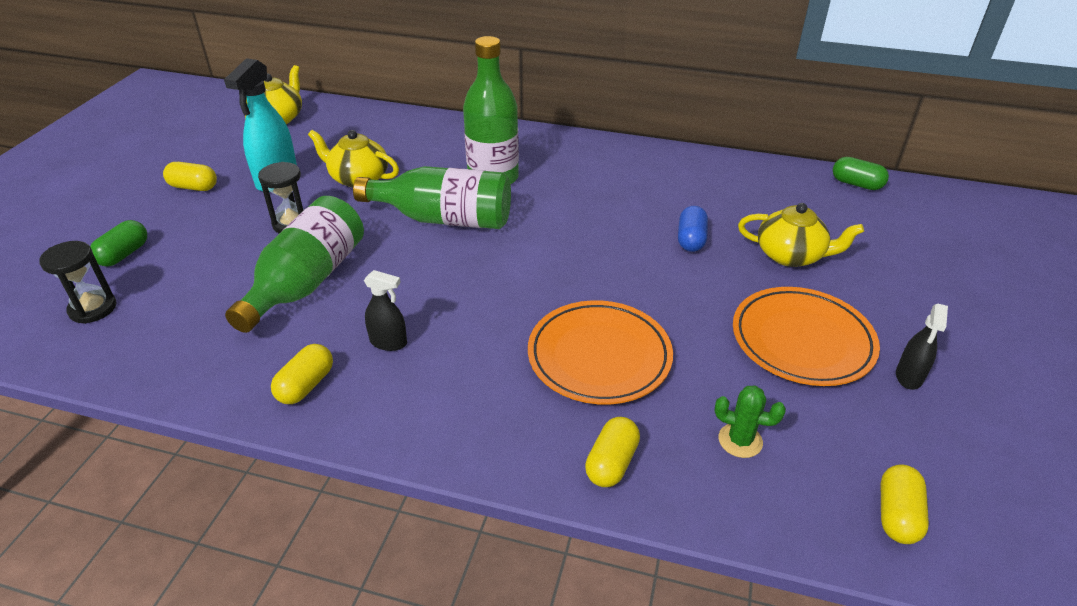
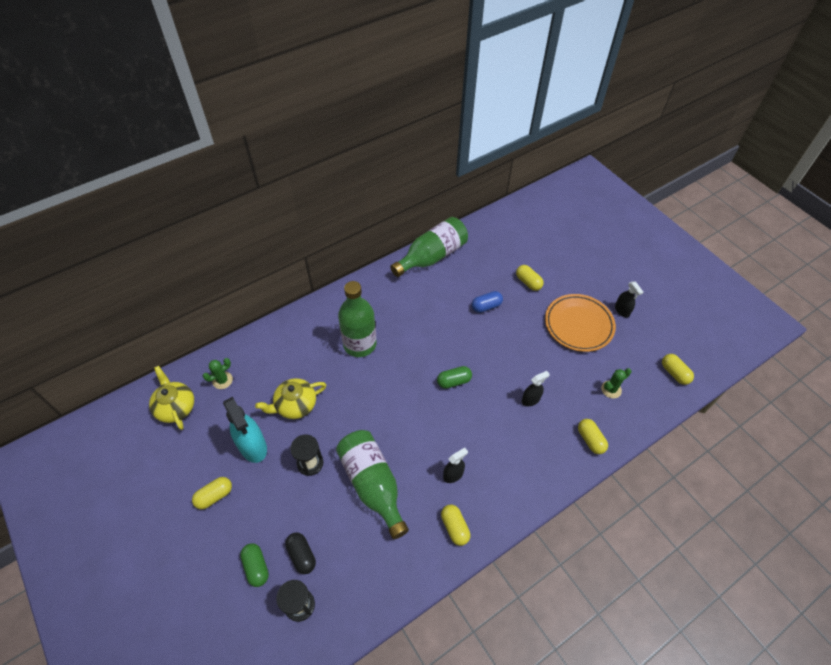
camera: 50 degrees left, 15 degrees up
green bottle [353,166,511,229] -> green bottle moved to [390,217,468,277]
orange plate [528,300,673,404] -> black spray bottle [522,371,550,406]
blue capsule [678,206,708,252] -> blue capsule turned 75 degrees counterclockwise [472,291,503,313]
yellow teapot [738,203,864,267] -> yellow capsule [516,265,544,291]
green capsule [833,157,889,190] -> green capsule moved to [437,366,472,389]
none -> green cactus [202,358,233,389]
none -> black capsule [285,532,316,574]

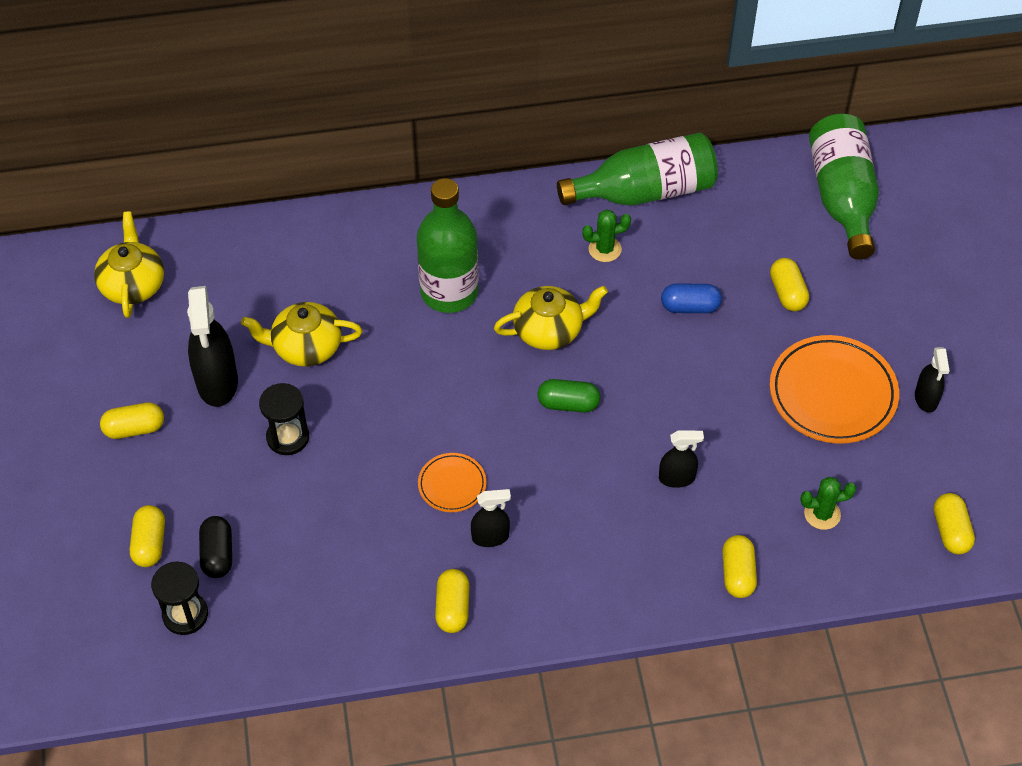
camera: 25 degrees right, 0 degrees up
green cactus [202,358,233,389] -> green cactus moved to [582,210,631,262]
turquoise spray bottle [223,397,267,463] -> black spray bottle [187,286,238,407]
green capsule [240,543,269,587] -> yellow capsule [130,505,165,567]
green bottle [336,430,409,539] -> green bottle moved to [809,114,879,260]
none -> orange plate [418,453,486,512]
none -> yellow teapot [494,286,608,350]

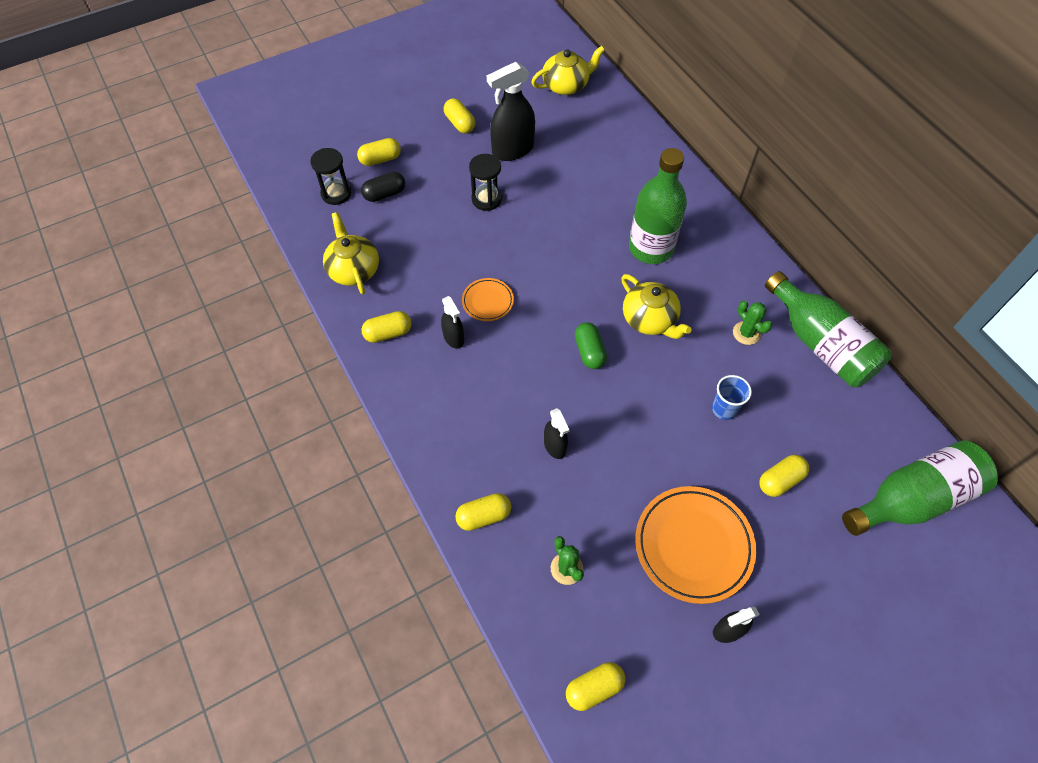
camera: 70 degrees right, 5 degrees up
yellow teapot [241,302,362,367] -> yellow teapot moved to [323,212,379,294]
blue capsule [661,284,722,313] -> blue cup [712,375,752,420]

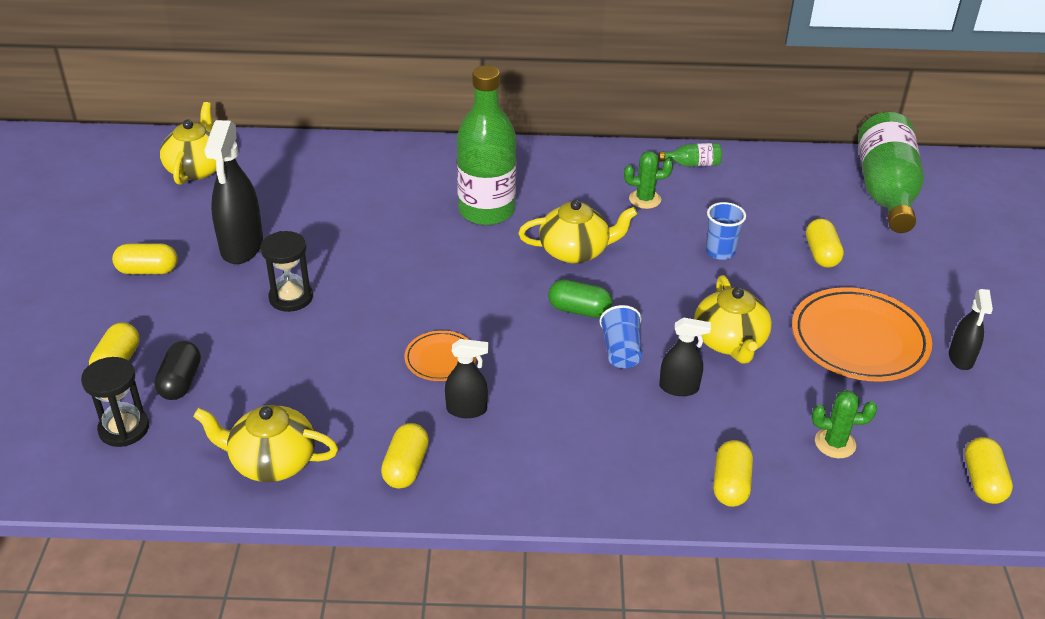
camera: 60 degrees left, 20 degrees down
green bottle [765,271,891,387] -> green bottle [658,143,722,167], size x0.41
none -> blue cup [600,305,642,368]
none -> yellow teapot [694,275,772,363]

